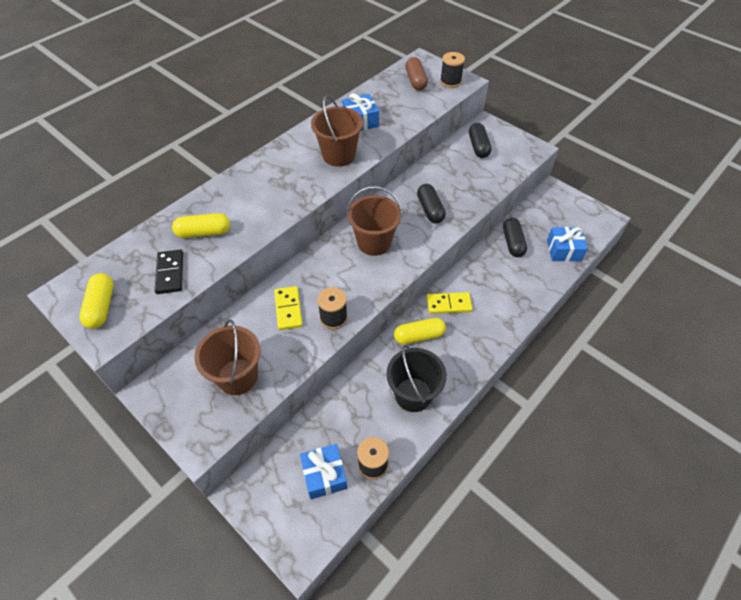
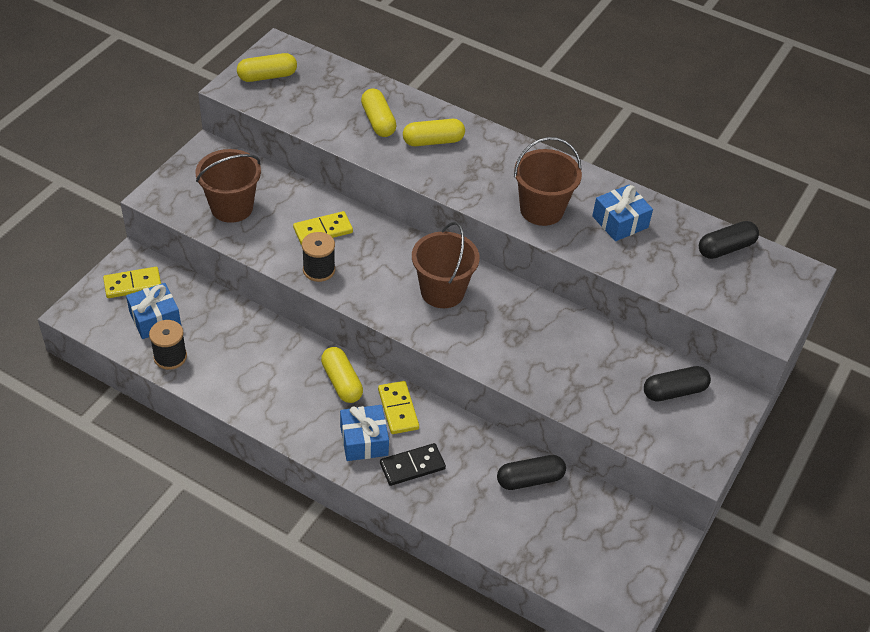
camera: 75 degrees right, 5 degrees down
black domino [154,250,183,294] -> black domino moved to [380,443,446,486]
black bucket [386,345,447,412] -> none
brown capsule [405,57,428,90] -> none
black capsule [417,184,446,223] -> black capsule moved to [699,221,759,259]
black spool [440,52,465,88] -> none
blue gift [547,227,588,262] -> blue gift moved to [340,405,389,461]
none -> yellow domino [103,267,161,298]
none -> yellow capsule [403,119,465,146]

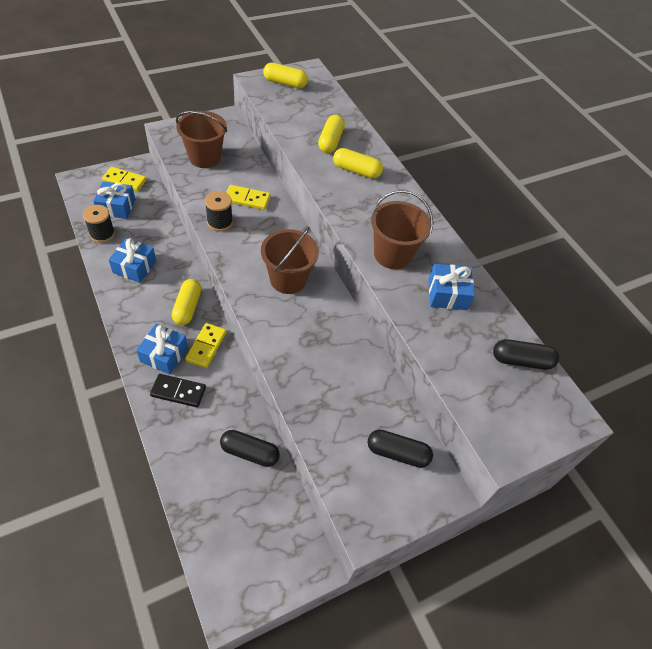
camera: 30 degrees right, 5 degrees up
none -> blue gift [109,238,156,283]

